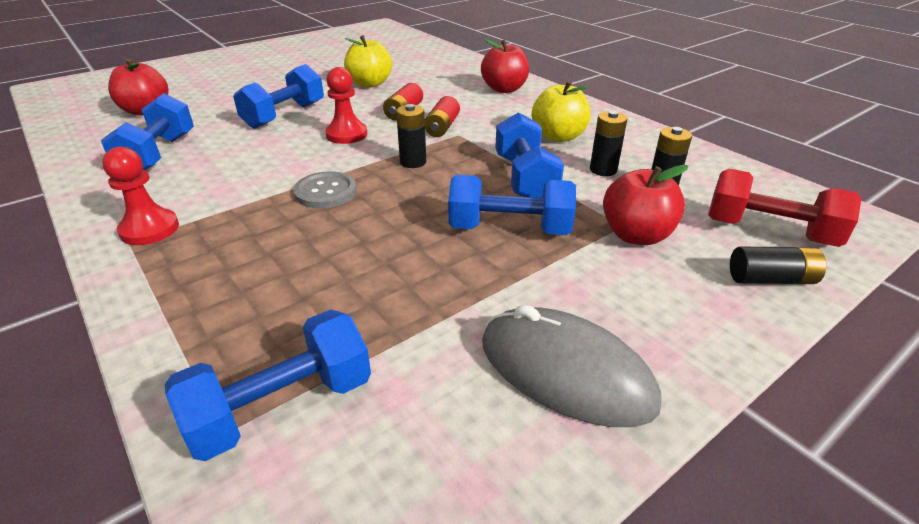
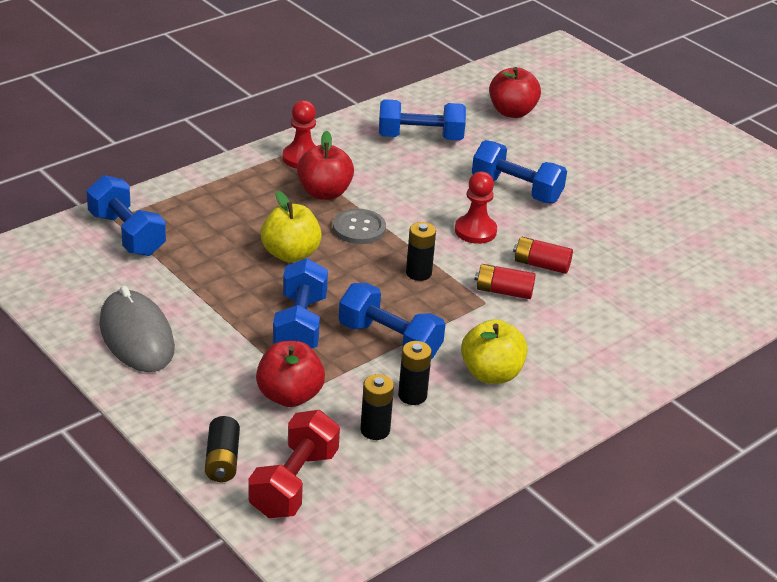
camera: 85 degrees right, 0 degrees up
yellow apple [344,35,392,88] -> yellow apple moved to [261,191,322,263]
red apple [481,39,529,93] -> red apple moved to [297,131,354,200]
grey mouse [482,305,661,427] -> grey mouse turned 60 degrees counterclockwise [99,286,175,372]
blue dumbbell [495,112,564,198] -> blue dumbbell turned 45 degrees clockwise [339,283,445,359]

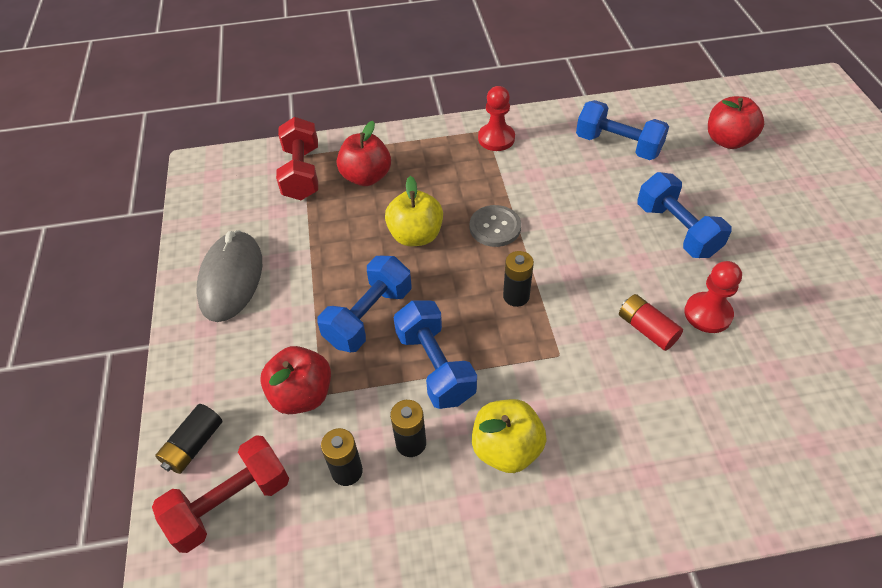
camera: 35 degrees right, 15 degrees up
blue dumbbell [86,175,166,256] -> red dumbbell [276,117,318,200]
red apple [297,131,354,200] -> red apple moved to [337,121,391,186]
red pawn [455,172,497,244] -> red pawn moved to [684,261,742,333]
red battery [475,264,536,299] -> none

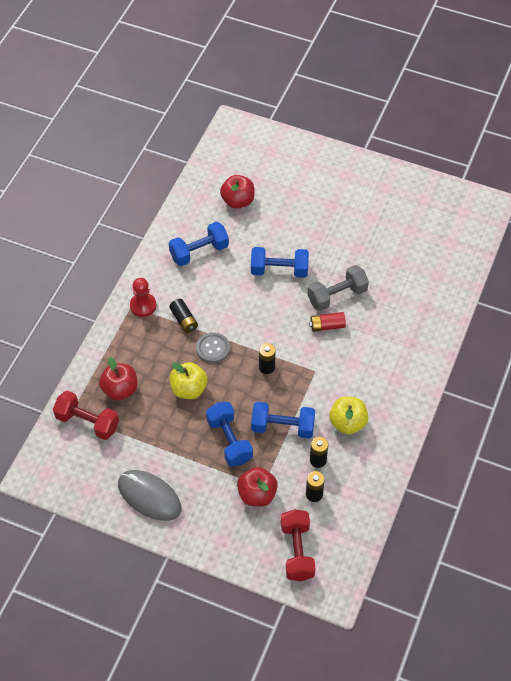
camera: 60 degrees left, 5 degrees up
black battery [155,404,223,474] -> black battery moved to [169,299,198,333]
red pawn [684,261,742,333] -> grey dumbbell [307,265,369,311]

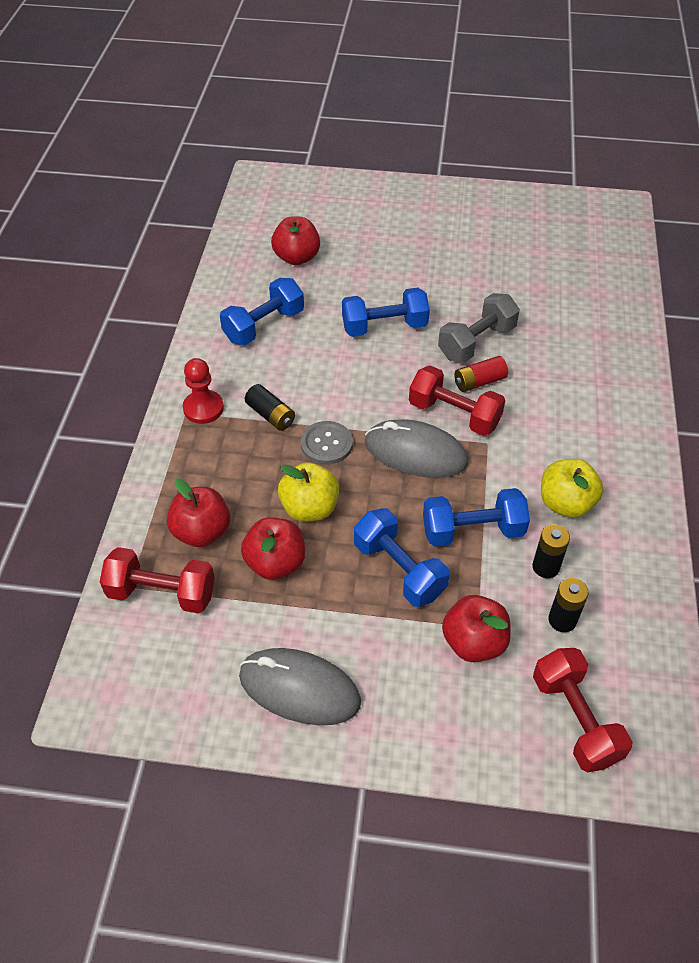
camera: 15 degrees left, 5 degrees down
black battery [259,343,276,374] -> grey mouse [365,419,468,478]
none -> red apple [241,517,305,580]
none -> red dumbbell [409,366,505,436]

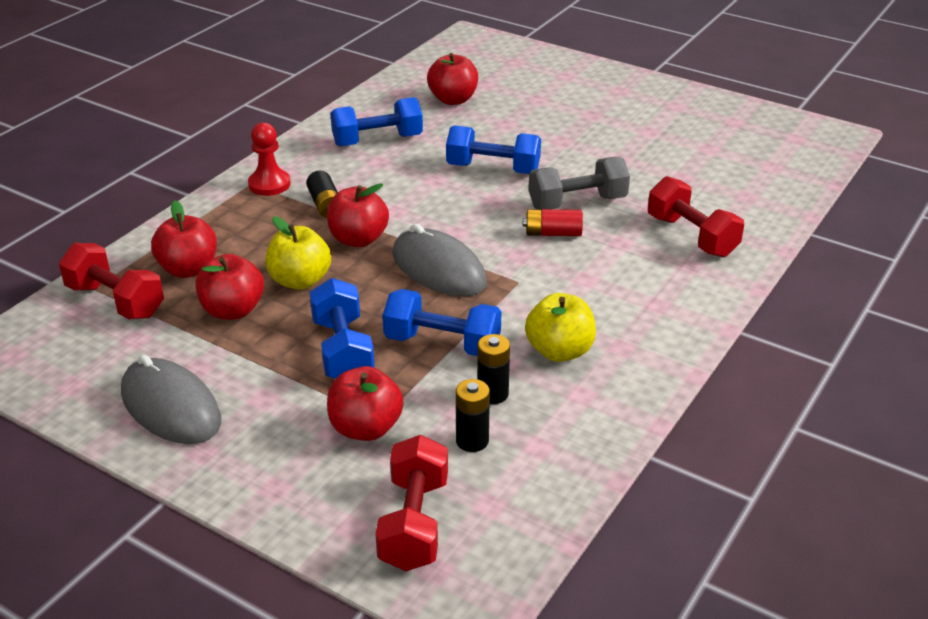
camera: 25 degrees right, 15 degrees down
grey button [301,421,353,465] -> red apple [327,183,389,247]
red dumbbell [409,366,505,436] -> red dumbbell moved to [648,176,744,257]

